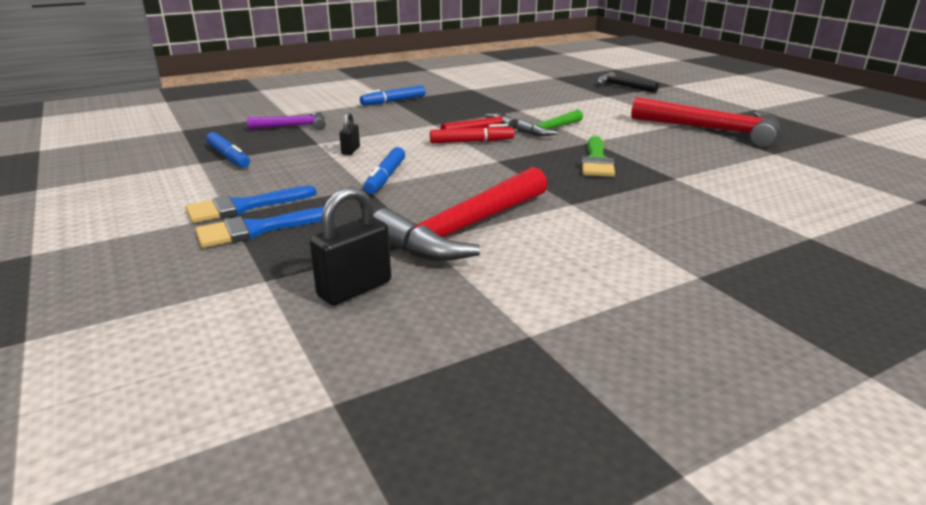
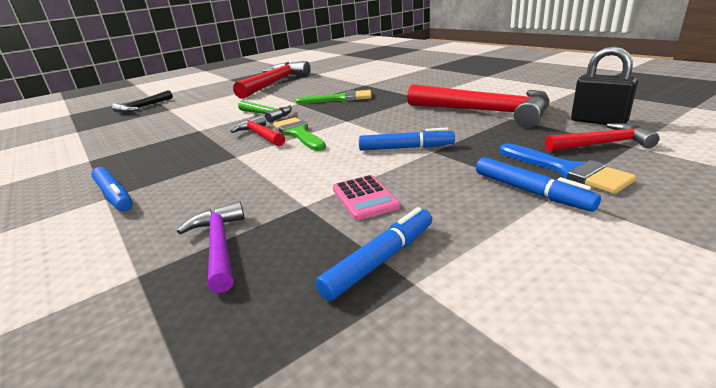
camera: 95 degrees left, 0 degrees up
blue brush [185,186,317,223] -> blue marker [476,157,601,212]
black padlock [339,112,360,155] -> none
red marker [430,124,514,143] -> green brush [273,117,326,151]
none -> pink calculator [333,175,400,220]
none -> red hammer [545,123,660,152]

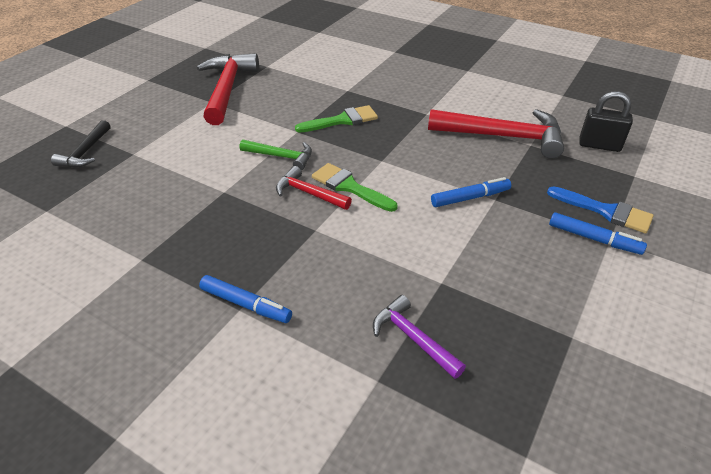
camera: 25 degrees left, 15 degrees up
blue marker [315,207,432,301] -> none
pink calculator [333,175,400,220] -> none
red hammer [545,123,660,152] -> none

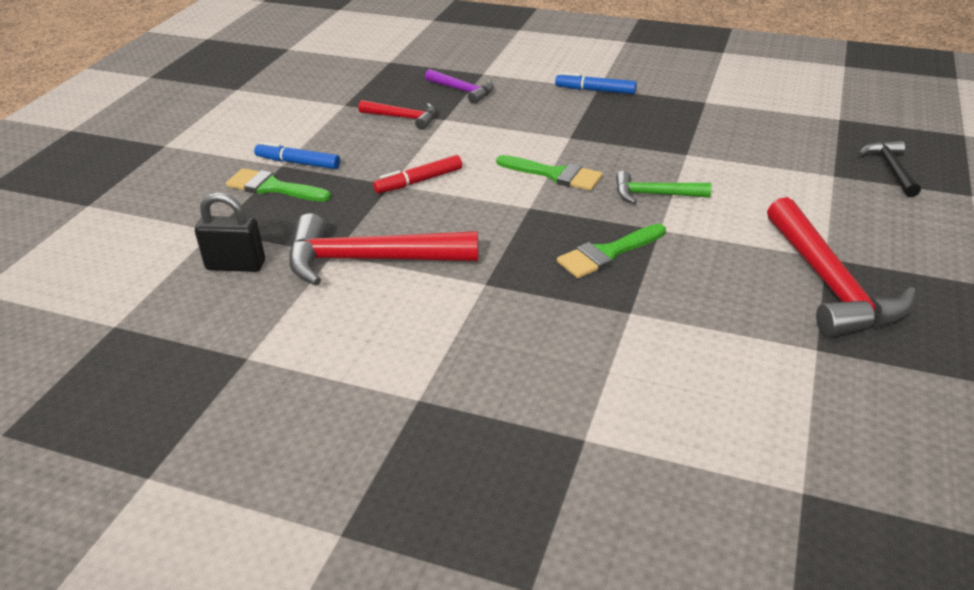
camera: 170 degrees right, 5 degrees down
red hammer [276,166,352,210] -> red hammer moved to [358,100,436,130]
blue marker [431,177,511,207] -> red marker [373,155,462,194]
blue brush [547,186,654,233] -> green brush [226,168,331,202]

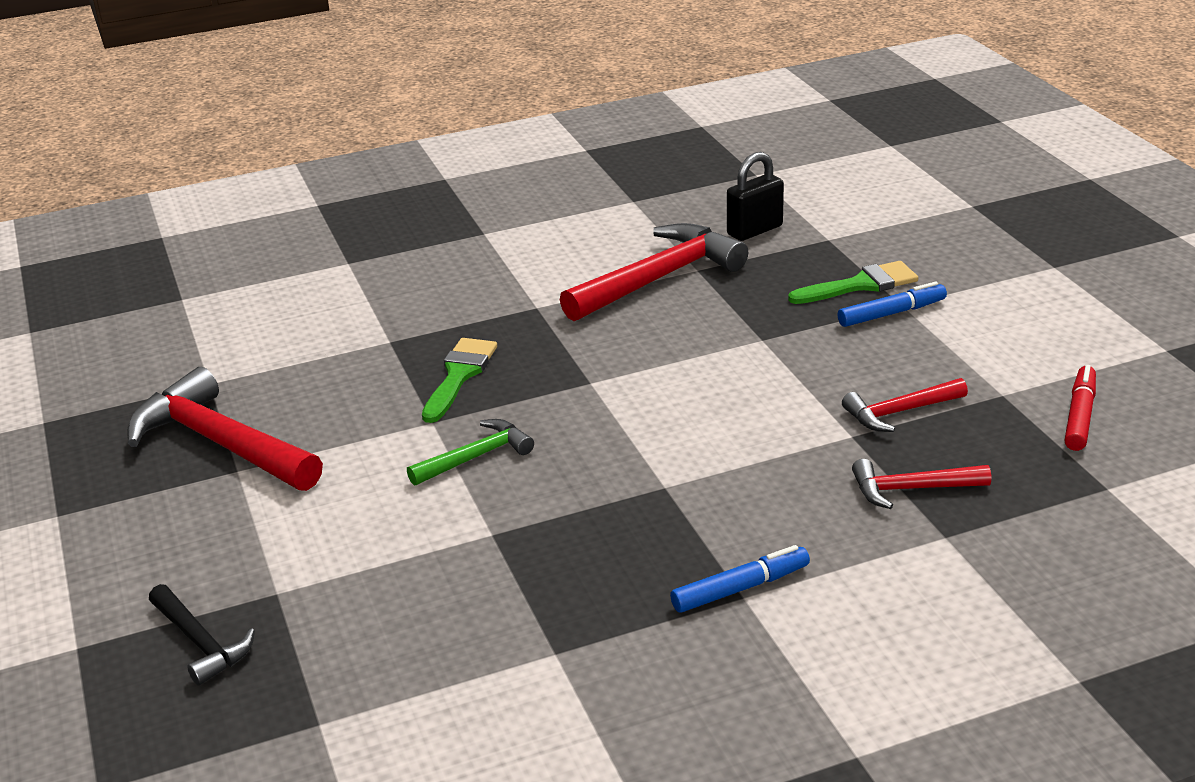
camera: 140 degrees right, 5 degrees down
red marker [373,155,462,194] -> red marker moved to [1065,365,1096,451]
purple hammer [425,69,494,104] -> red hammer [852,459,991,509]
green brush [496,155,603,191] -> none

